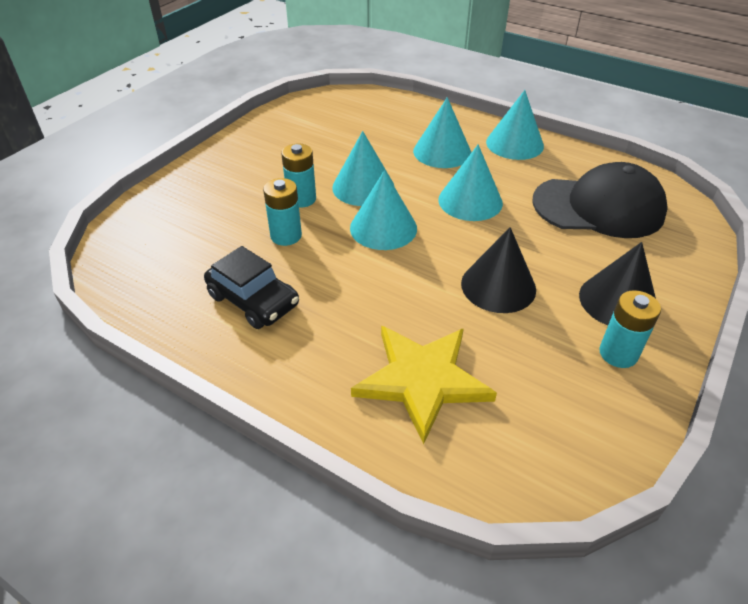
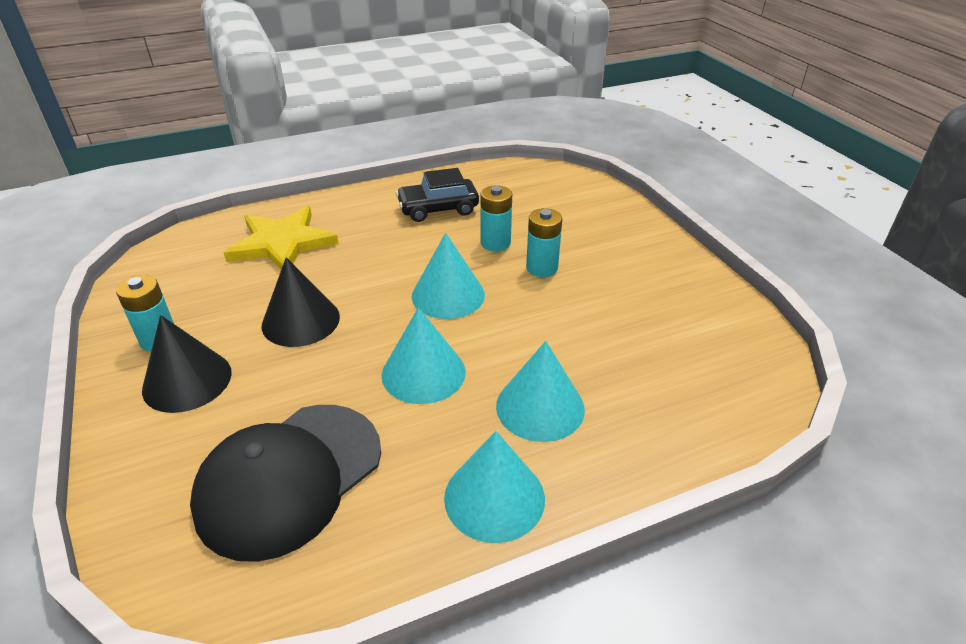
camera: 125 degrees right, 5 degrees down
turquoise cone [332,131,394,206] -> none

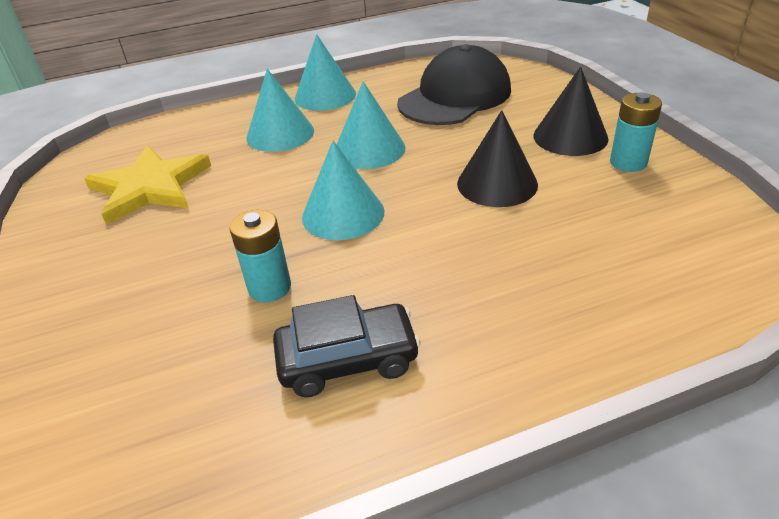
camera: 175 degrees left, 0 degrees up
yellow star [224,206,339,270] -> yellow star moved to [84,145,211,225]
turquoise battery [526,208,562,277] -> none

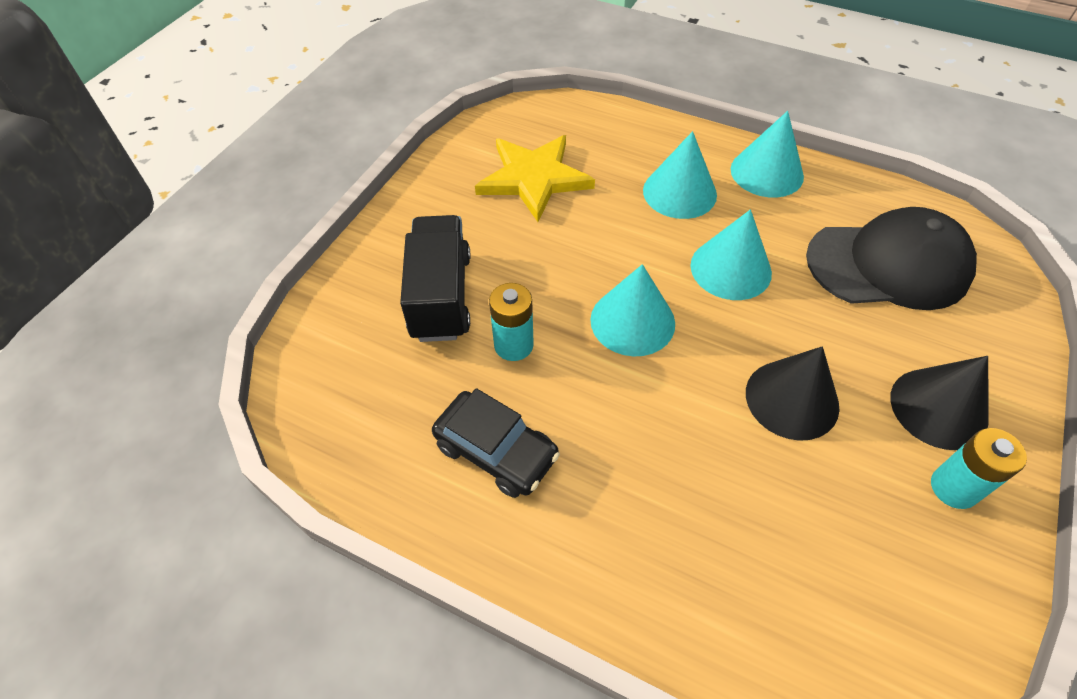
camera: 45 degrees right, 15 degrees up
none -> black truck [400,215,471,342]

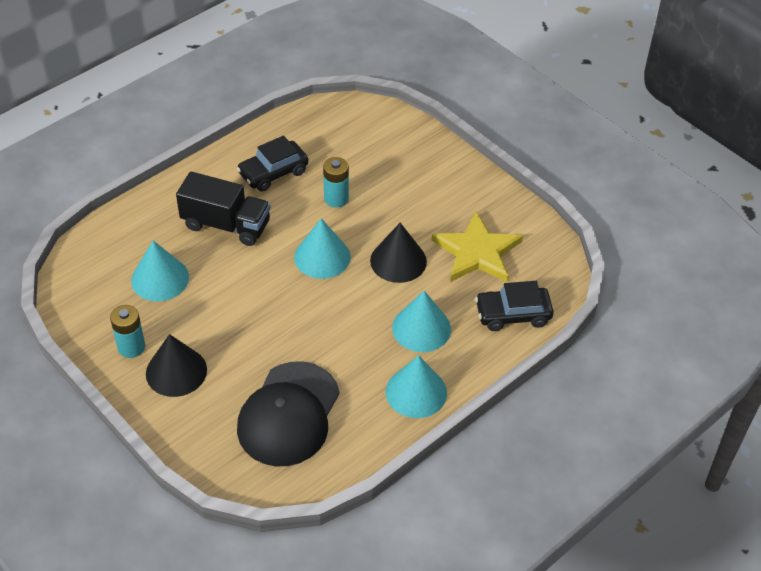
camera: 110 degrees right, 5 degrees down
black truck [400,215,471,342] -> black truck moved to [176,171,271,246]
turquoise cone [690,209,772,300] -> turquoise cone moved to [131,241,189,301]
black cone [746,346,840,441] -> black cone moved to [370,223,427,283]
none -> black car [475,281,553,331]

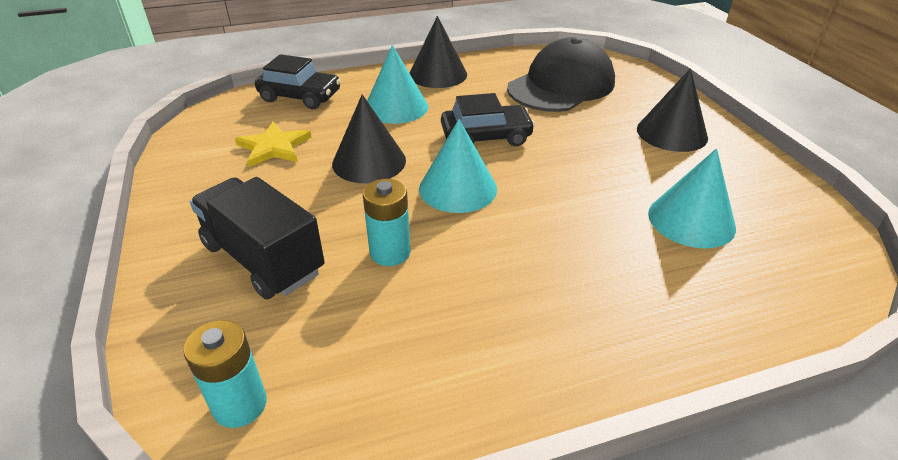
camera: 155 degrees left, 10 degrees down
turquoise battery [110,305,145,358] -> turquoise battery moved to [183,320,267,428]
black truck [176,171,271,246] -> black truck moved to [190,177,325,299]
black car [237,136,308,192] -> black car moved to [441,93,535,146]
turquoise cone [386,355,447,418] -> black cone [410,16,467,88]
yellow star [432,211,523,282] -> yellow star [235,121,311,167], size x0.64

